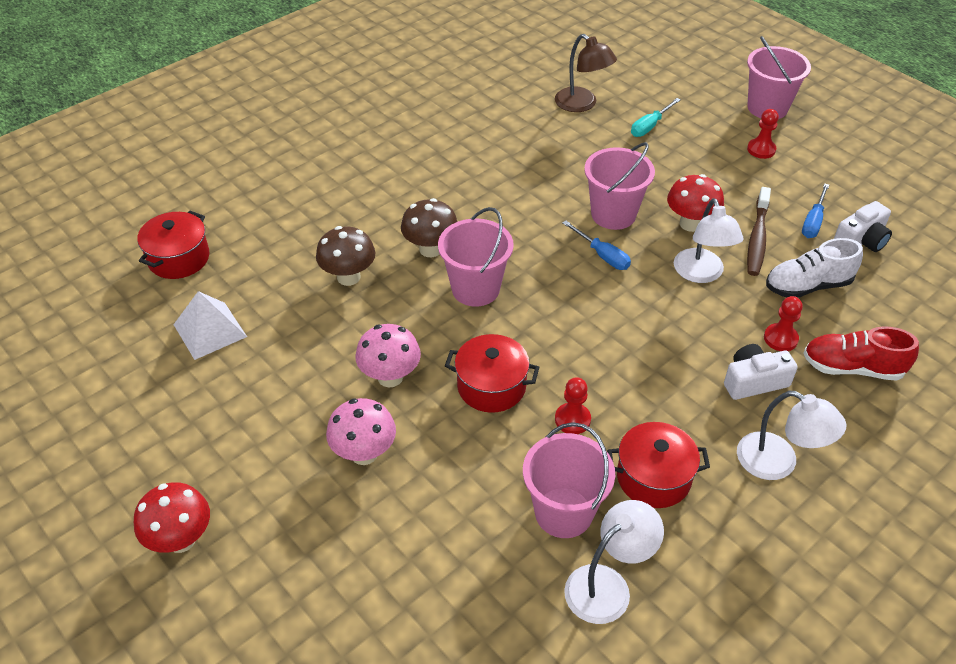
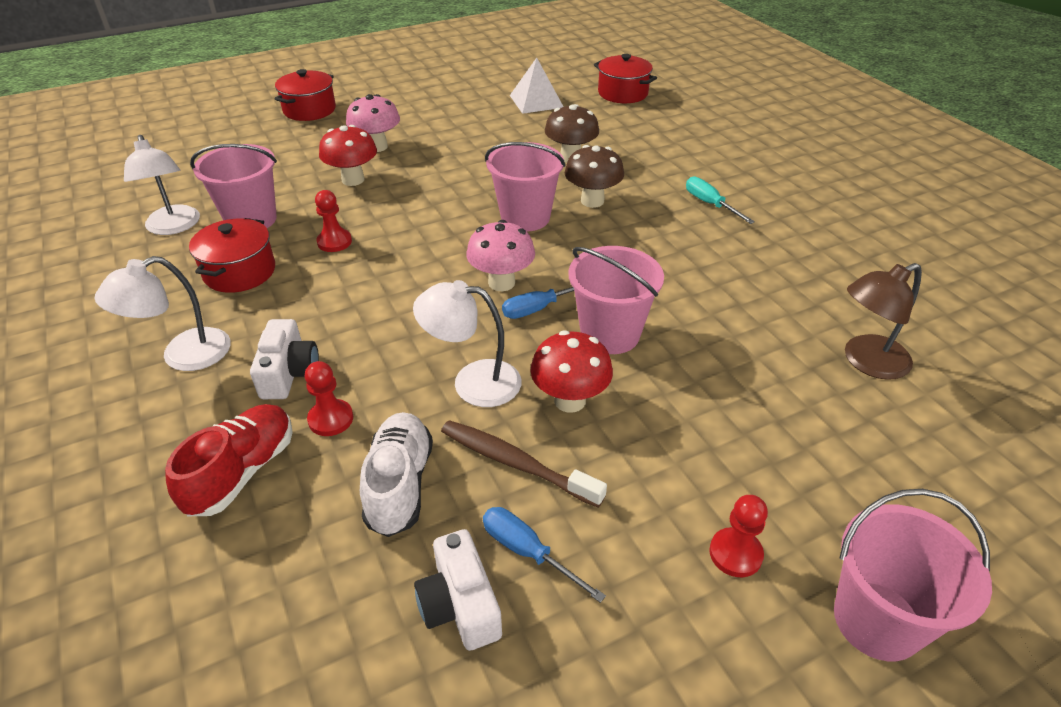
camera: 105 degrees right, 5 degrees down
red mushroom [134,482,210,553] -> red mushroom moved to [319,125,377,186]
pink mushroom [355,324,421,387] -> pink mushroom moved to [466,220,535,291]
red pot [445,334,539,413] -> red pot moved to [275,69,336,121]
turquoise screwdriver [631,98,680,137] -> turquoise screwdriver moved to [686,177,755,224]

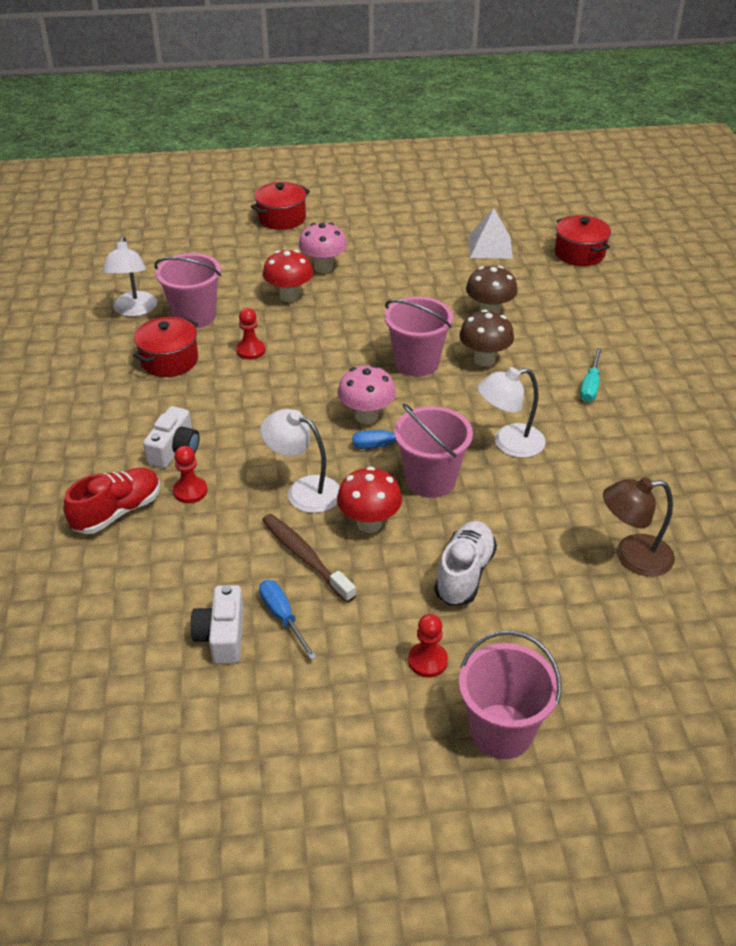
camera: 20 degrees right, 0 degrees up
white lamp [94,256,231,371] -> white lamp moved to [477,367,546,458]
white shoe [360,412,433,537] -> white shoe moved to [434,521,497,606]
turquoise screwdriver [686,177,755,224] -> turquoise screwdriver turned 150 degrees counterclockwise [580,348,602,402]

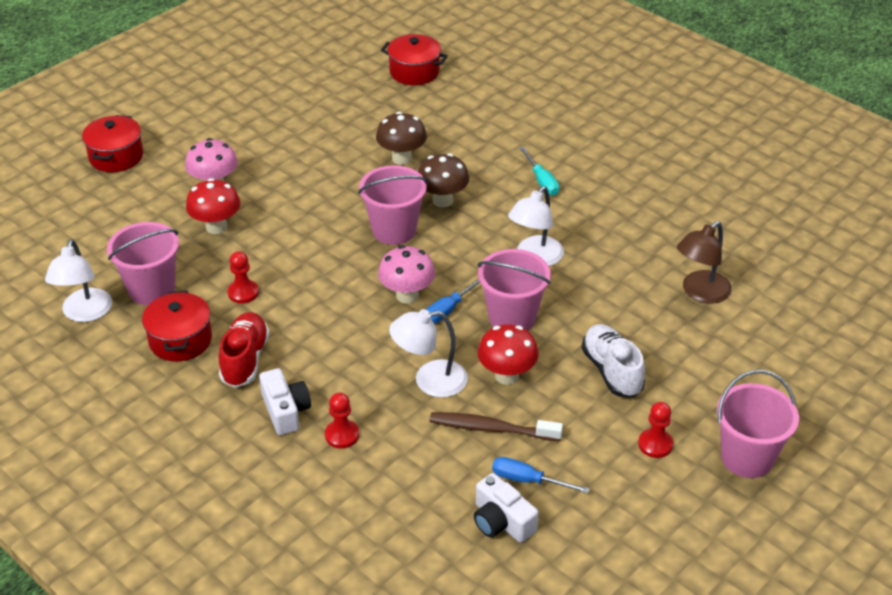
camera: 40 degrees left, 0 degrees up
red shoe [64,468,161,534] -> red shoe moved to [219,312,270,387]
white lamp [102,236,157,317] -> white lamp turned 45 degrees clockwise [45,239,112,322]
white pyramid [468,208,513,259] -> none

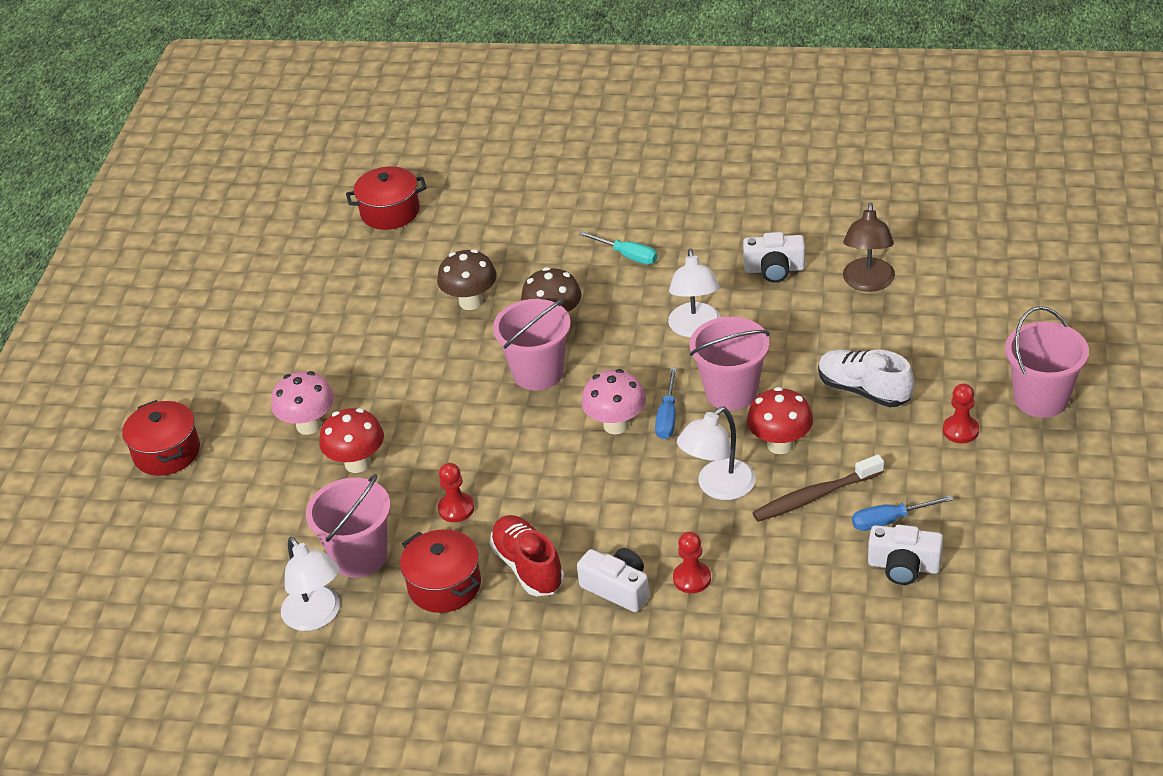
camera: 30 degrees left, 0 degrees up
none -> white camera [743,232,805,283]

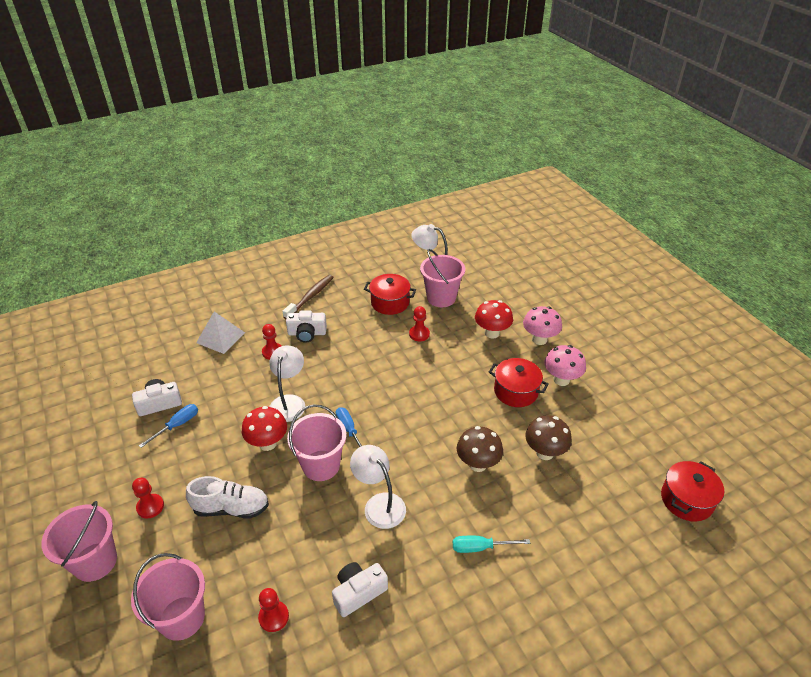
camera: 140 degrees right, 0 degrees up
red pot [122,400,200,476] -> red pot moved to [489,358,549,407]
red shoe [490,515,564,596] -> none
pink bucket [493,299,571,391] -> pink bucket moved to [131,553,205,641]
pink mushroom [581,369,646,434] -> pink mushroom moved to [544,345,586,386]
brown toothbrush [752,454,884,522] -> brown toothbrush moved to [282,275,334,319]
brown lamp [843,202,895,292] -> red pawn [258,588,289,632]
none -> white pyramid [196,311,245,354]

